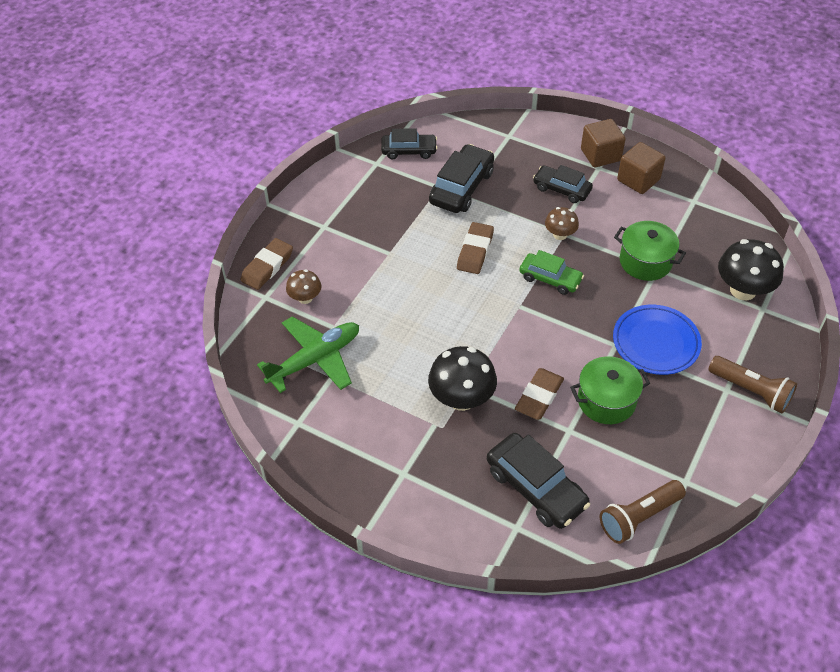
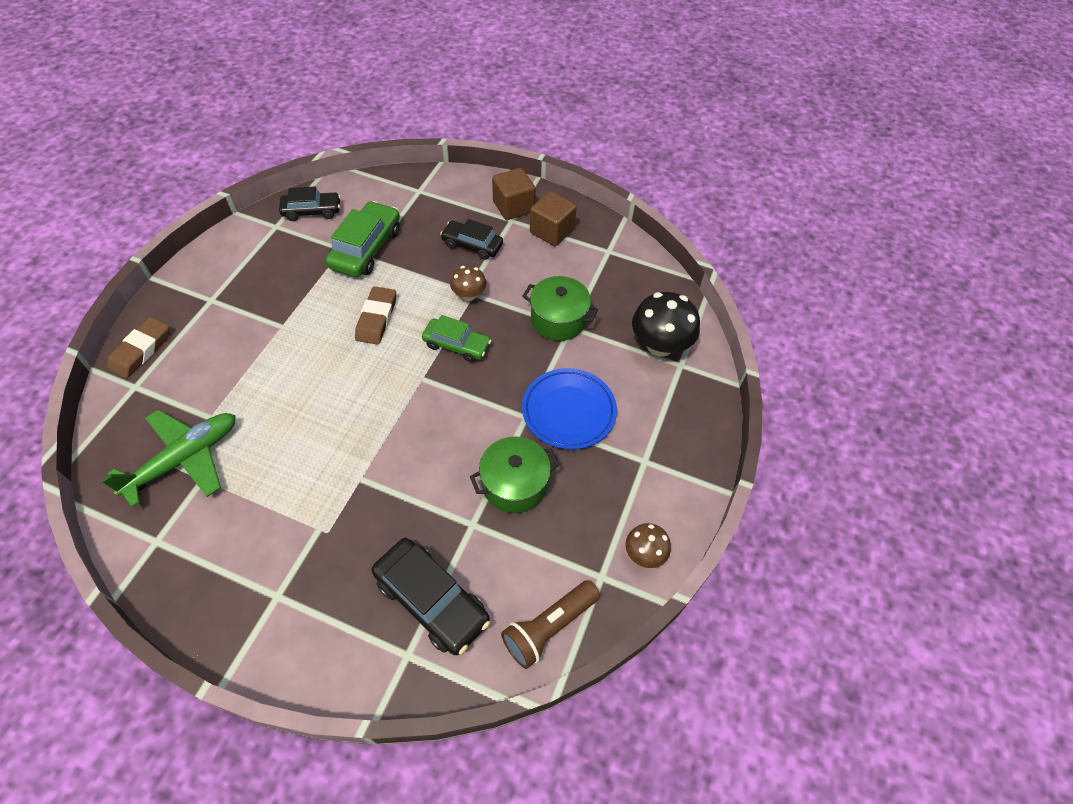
camera: 10 degrees left, 5 degrees up
brown mushroom [286,269,321,304] -> brown mushroom moved to [626,523,671,568]
black mushroom [428,346,497,411] -> none
black car [429,144,494,213] -> green car [326,201,400,277]
brown eraser [515,368,564,420] -> none
brown flashlight [708,356,797,413] -> none

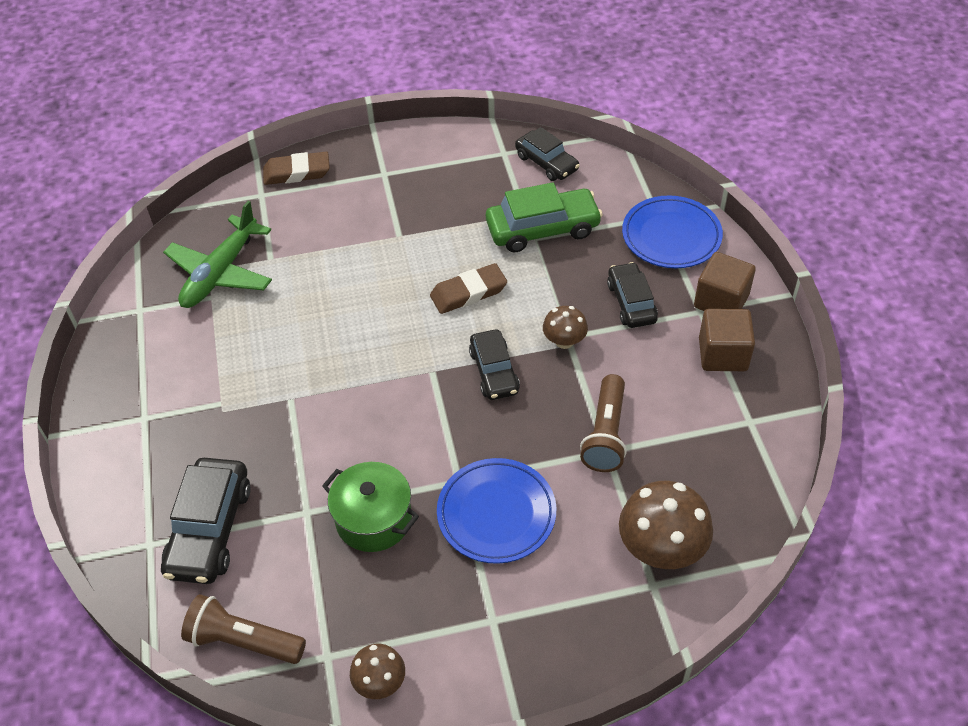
camera: 60 degrees right, 5 degrees down
green plane [101,410,236,508] -> green plane turned 105 degrees clockwise [163,201,272,308]
green car [422,315,492,362] -> black car [469,330,520,400]
green pot [522,276,599,341] -> brown flashlight [580,374,627,472]
black mushroom [632,292,700,357] -> brown mushroom [619,481,713,569]
none -> blue plate [622,195,723,268]

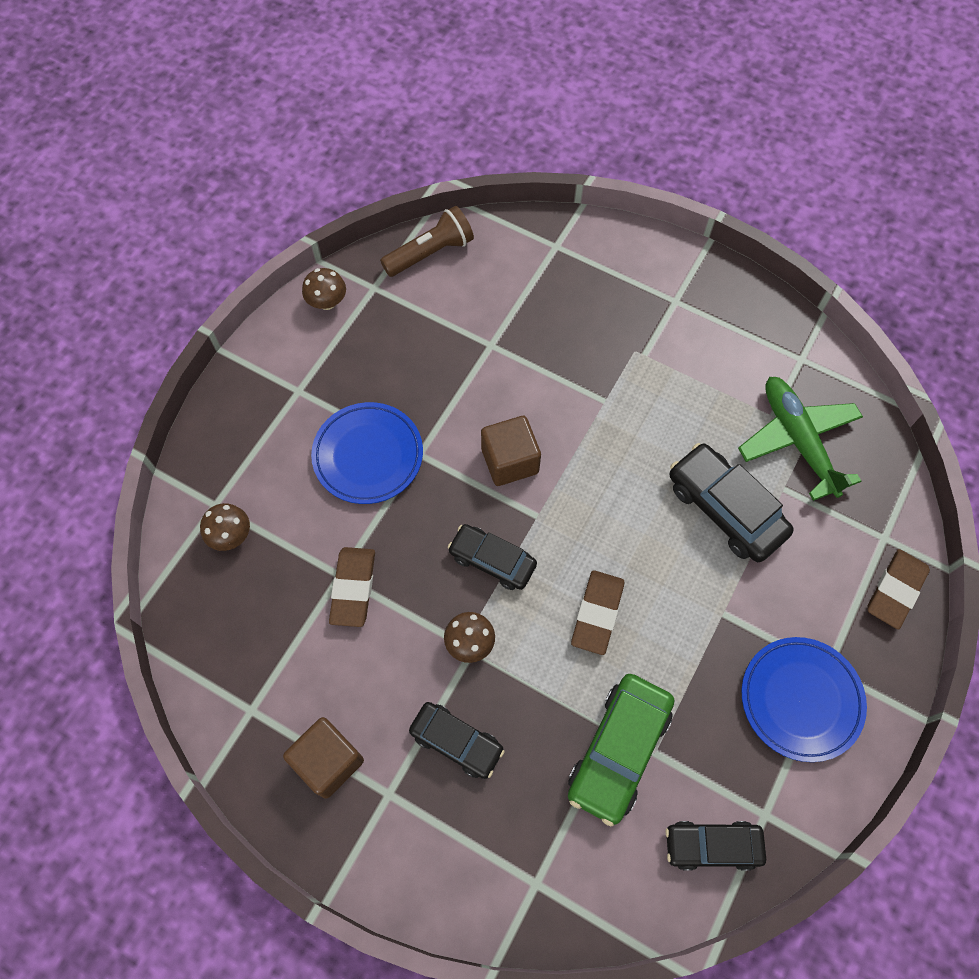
camera: 130 degrees right, 15 degrees up
black car [161,458,251,584] -> black car moved to [669,443,794,562]
green pot [322,462,419,552] -> none
brown flashlight [580,374,627,472] -> brown eraser [329,547,375,627]
brown mushroom [619,481,713,569] -> brown mushroom [200,503,250,551], size x0.56
blue plate [622,195,723,268] -> blue plate moved to [741,637,867,762]
brown cube [694,252,756,311] -> brown cube moved to [481,416,541,486]

